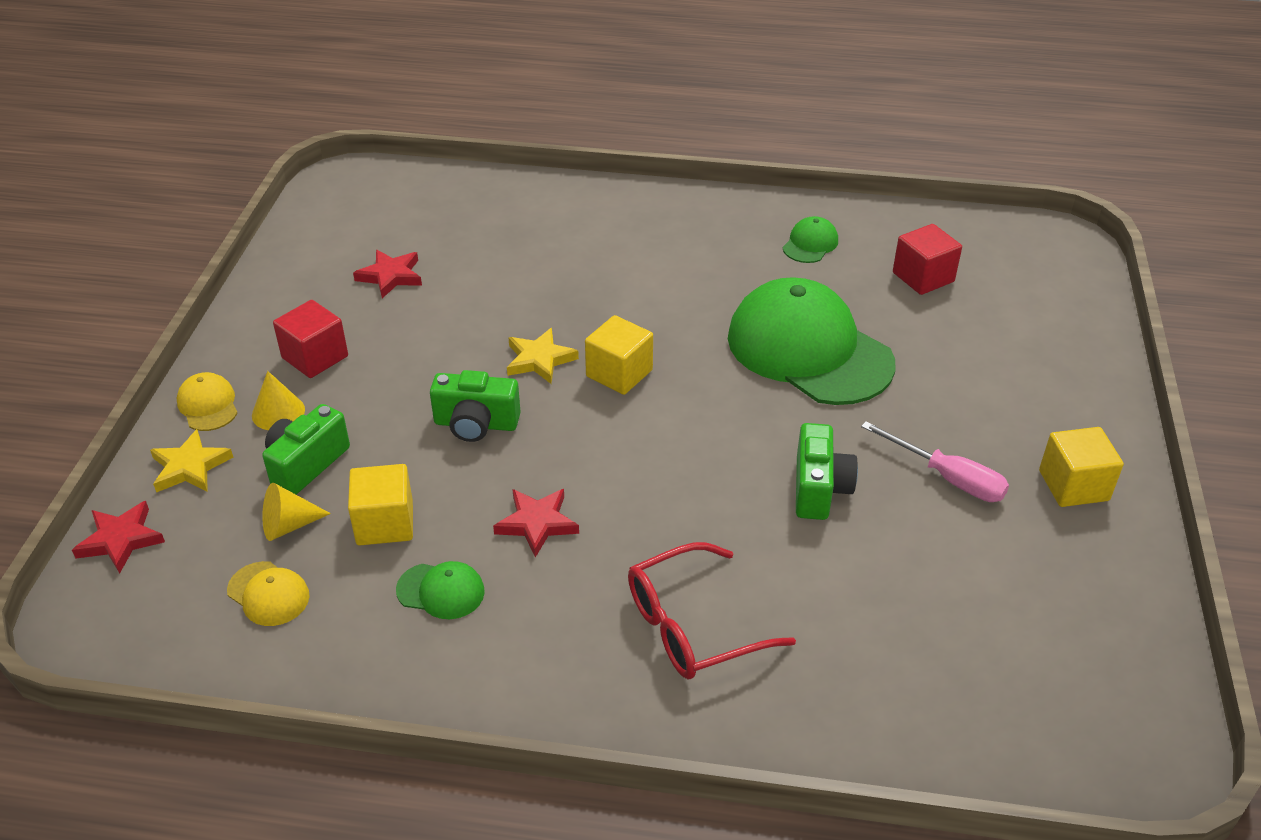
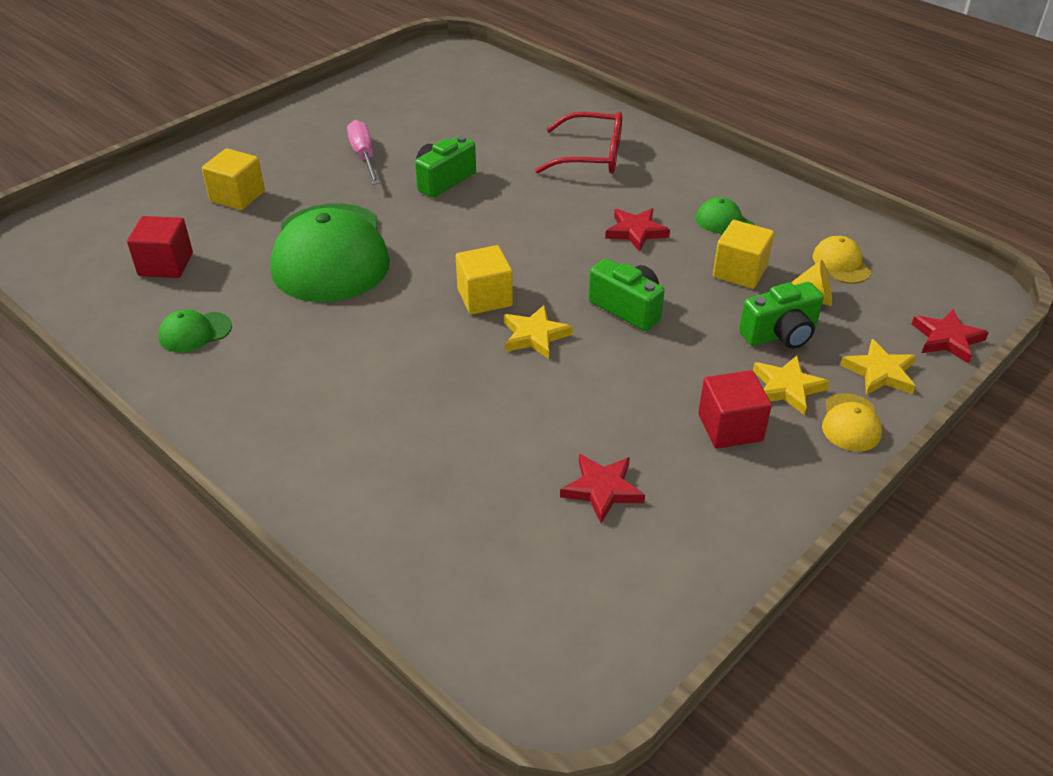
camera: 145 degrees left, 0 degrees up
yellow cone [252,371,305,430] -> yellow star [753,356,830,415]
yellow cube [1039,427,1124,507] -> yellow cube moved to [202,148,265,210]

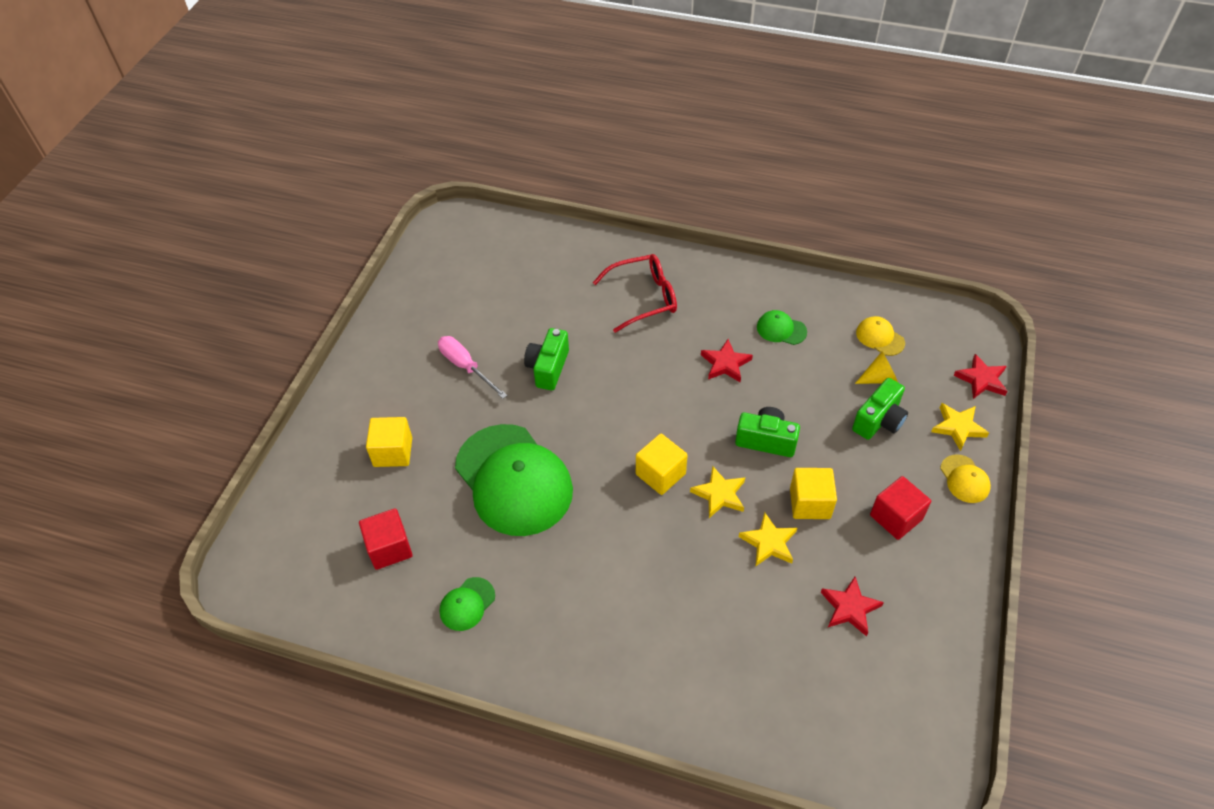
camera: 25 degrees left, 10 degrees up
yellow cube [713,220,774,289] -> yellow cube moved to [790,468,837,519]
yellow star [753,356,830,415] -> yellow star moved to [739,512,797,567]

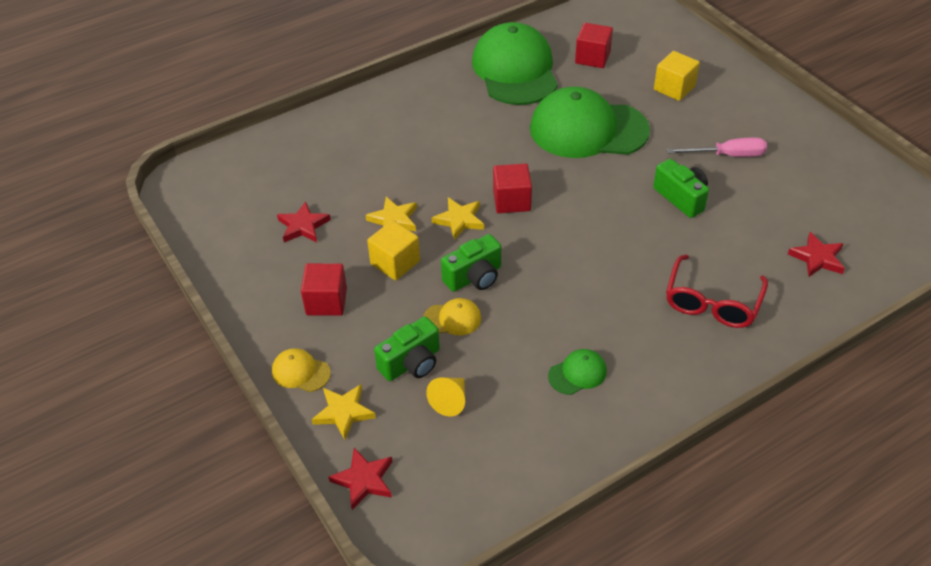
camera: 130 degrees right, 5 degrees down
green cap [440,577,495,631] -> green cap [472,22,558,105], size x2.42
yellow cube [636,434,688,495] -> red cube [493,163,532,213]
red star [701,339,753,382] -> red star moved to [788,232,845,277]
green camera [852,378,908,440] -> green camera turned 120 degrees counterclockwise [374,316,440,381]
yellow cap [856,316,905,356] -> yellow cap moved to [423,298,481,335]

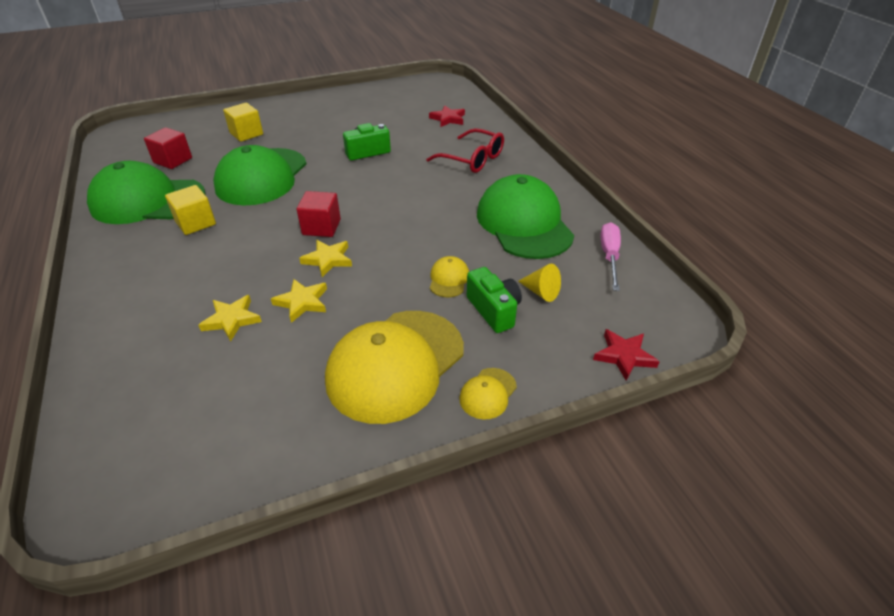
camera: 80 degrees left, 5 degrees down
red star [277,201,331,243] -> none
red cube [301,263,347,316] -> yellow cap [325,311,464,424]
yellow star [311,384,376,440] -> yellow star moved to [198,295,262,341]
yellow cube [367,220,420,280] -> yellow cube moved to [165,185,216,235]
green camera [441,234,501,292] -> none
green cap [548,349,607,395] -> green cap [477,174,574,259], size x2.42
pink screwdriver [667,137,767,157] -> pink screwdriver moved to [601,222,621,291]

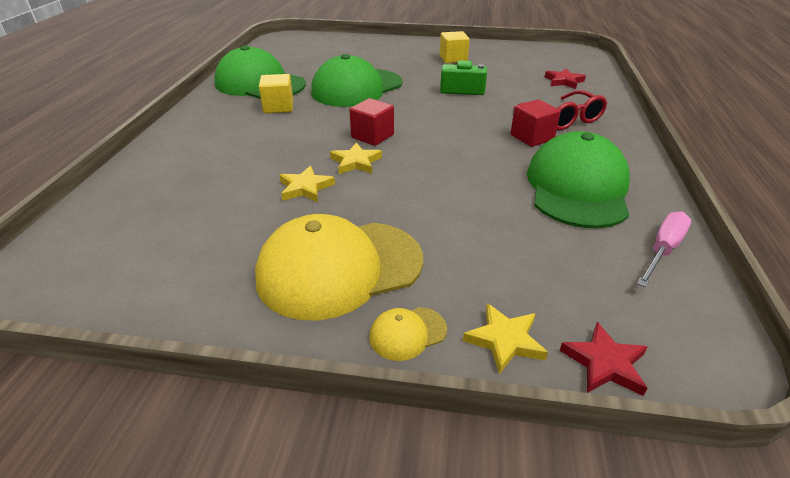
camera: 30 degrees right, 5 degrees down
red cube [144,127,192,169] -> red cube moved to [510,99,561,147]
yellow star [198,295,262,341] -> yellow star moved to [463,303,548,374]
yellow cube [223,103,263,142] -> yellow cube moved to [440,31,470,63]
yellow cap [430,256,469,297] -> none
green camera [467,267,522,333] -> none
yellow cone [518,264,561,302] -> none

